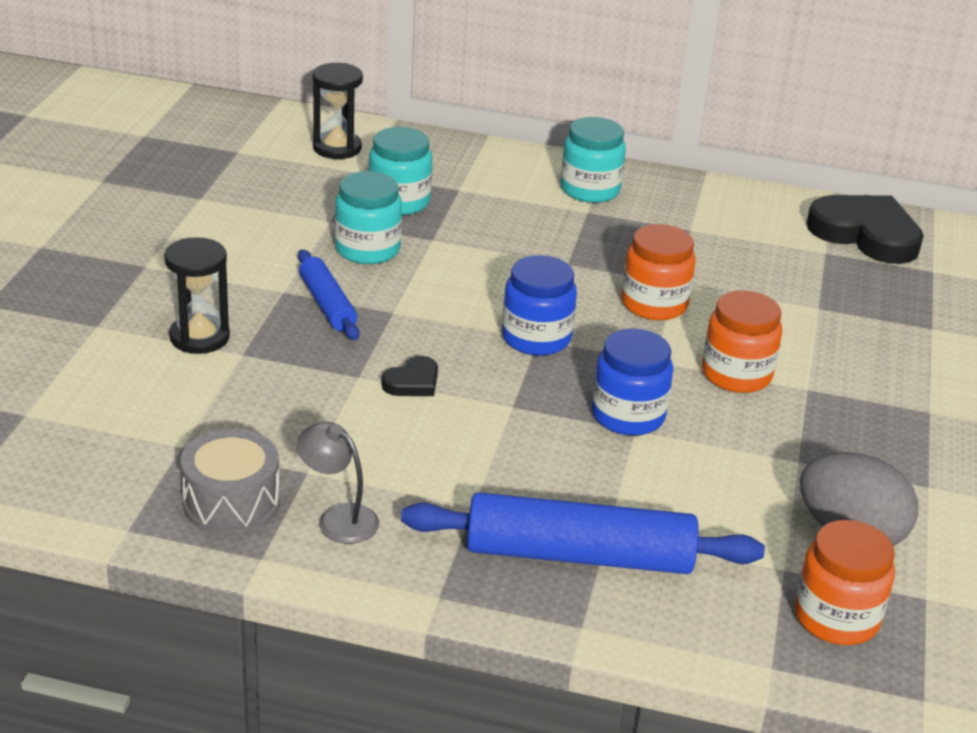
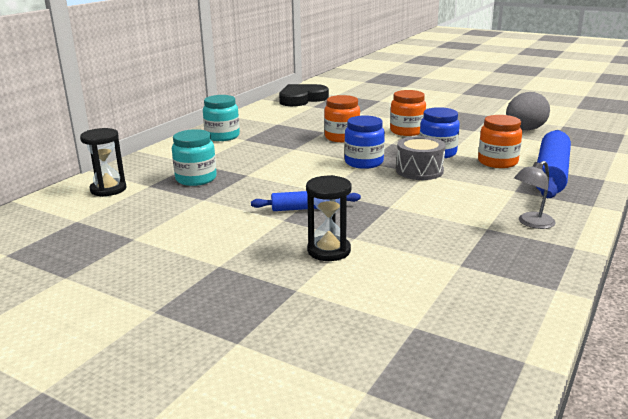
camera: 70 degrees left, 10 degrees down
grey drum [181,429,280,536] -> grey drum moved to [396,136,446,180]
turquoise jar [335,171,402,264] -> none
black heart [382,356,438,396] -> none
orange jar [795,520,895,645] -> orange jar moved to [478,115,522,168]

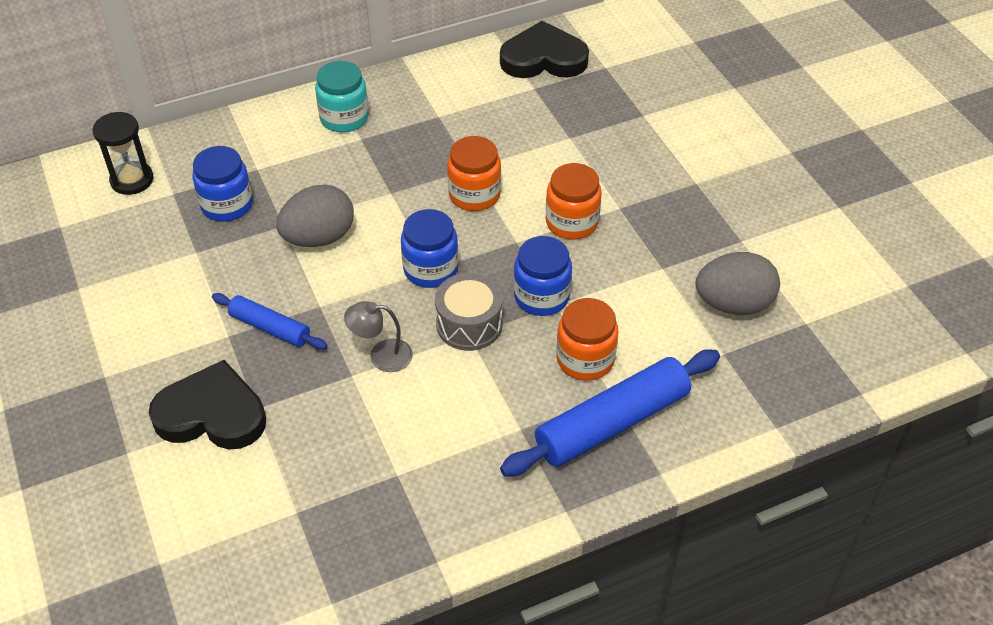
camera: 35 degrees right, 25 degrees up
turquoise jar [172,129,217,186] -> blue jar [192,146,253,222]
black hourglass [306,175,352,261] -> black heart [149,360,266,449]
grey lamp [514,161,556,229] -> grey lamp moved to [344,301,413,372]
none -> grey egg [276,184,354,247]

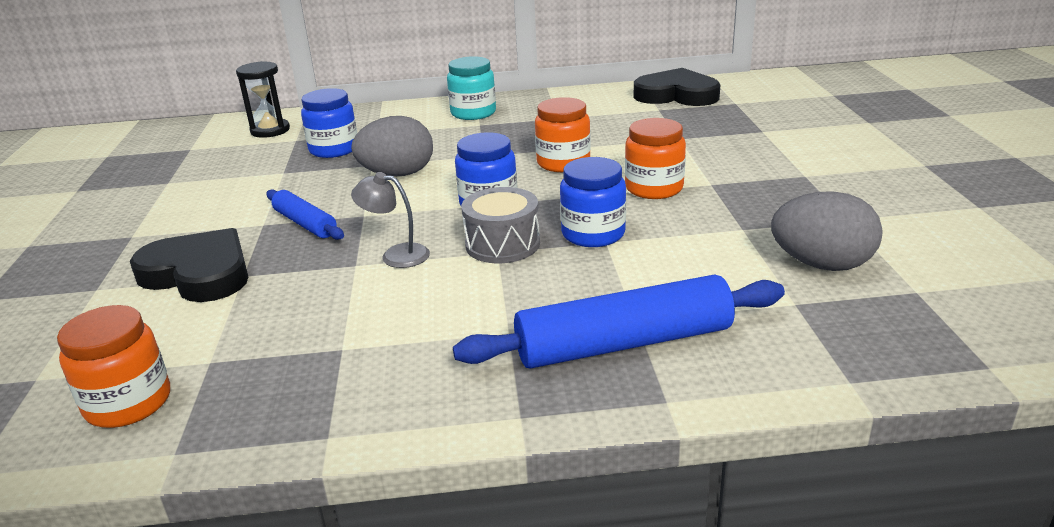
camera: 20 degrees right, 20 degrees down
orange jar [556,298,618,381] -> orange jar moved to [57,305,170,428]

